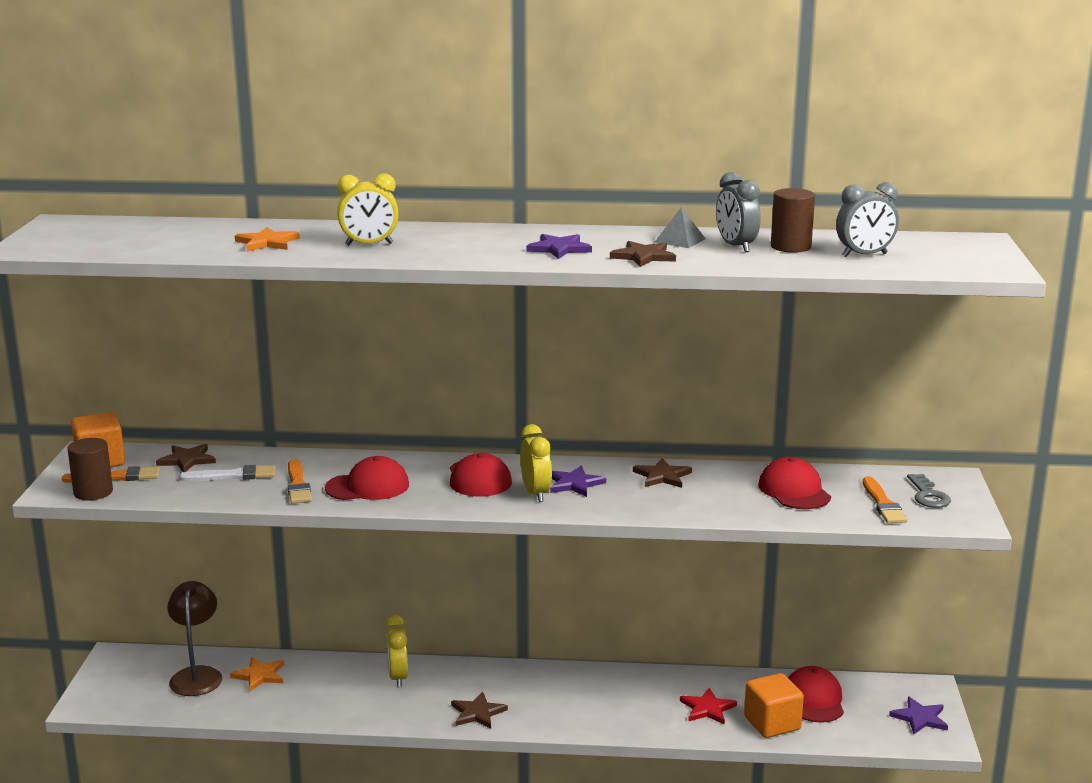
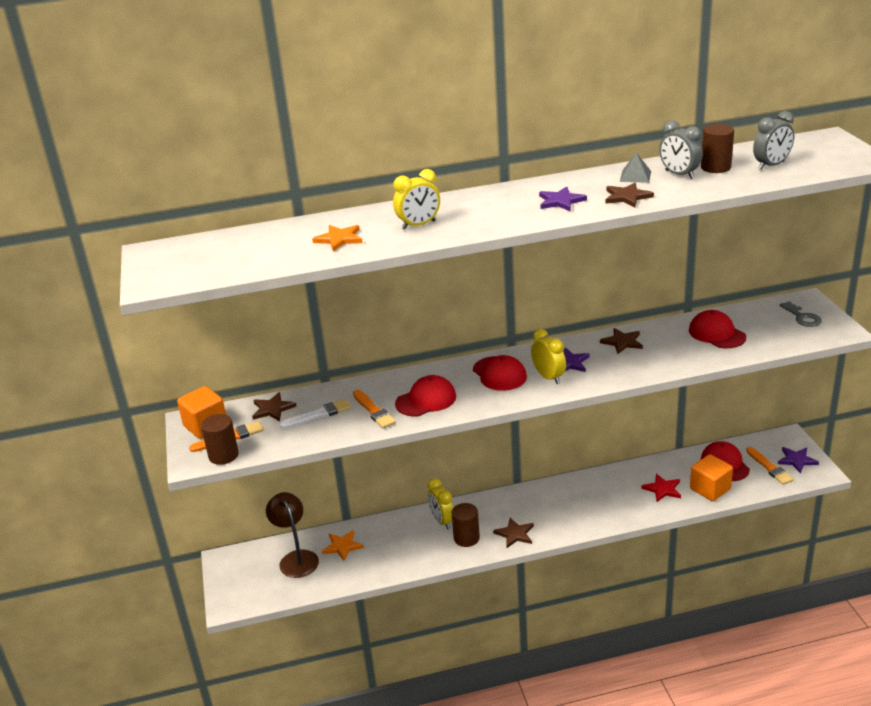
camera: 15 degrees left, 10 degrees up
orange brush [863,476,908,523] -> orange brush moved to [746,447,794,485]
none -> brown cylinder [451,503,480,547]

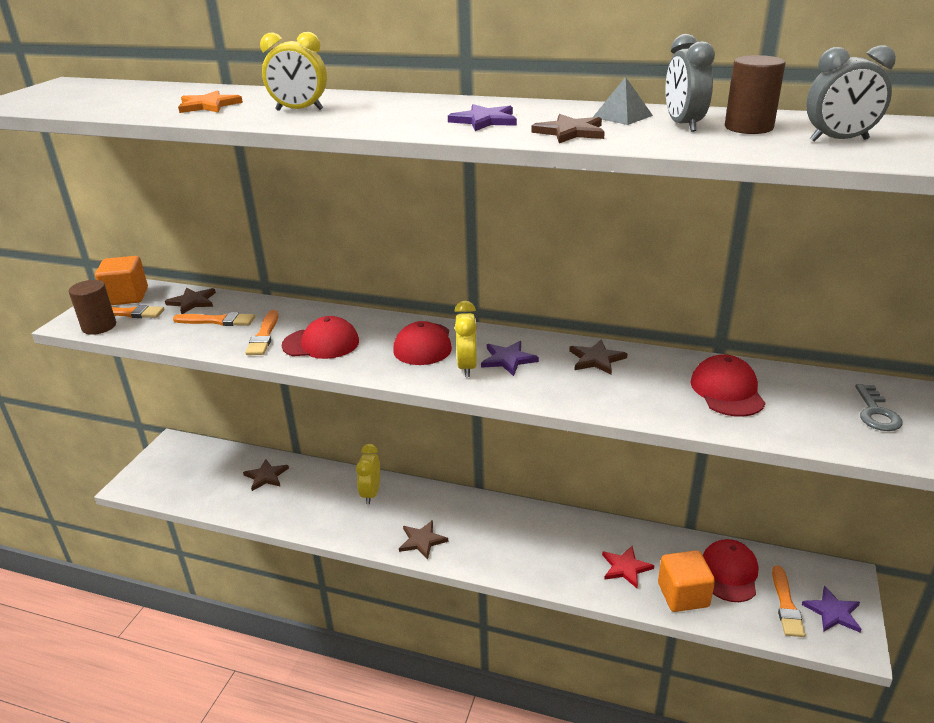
camera: 30 degrees right, 0 degrees up
brown lamp [266,492,319,578] -> none
white brush [280,399,351,429] -> orange brush [173,312,255,326]
orange star [322,530,364,561] -> brown star [243,459,289,491]
brown cylinder [451,503,480,547] -> none

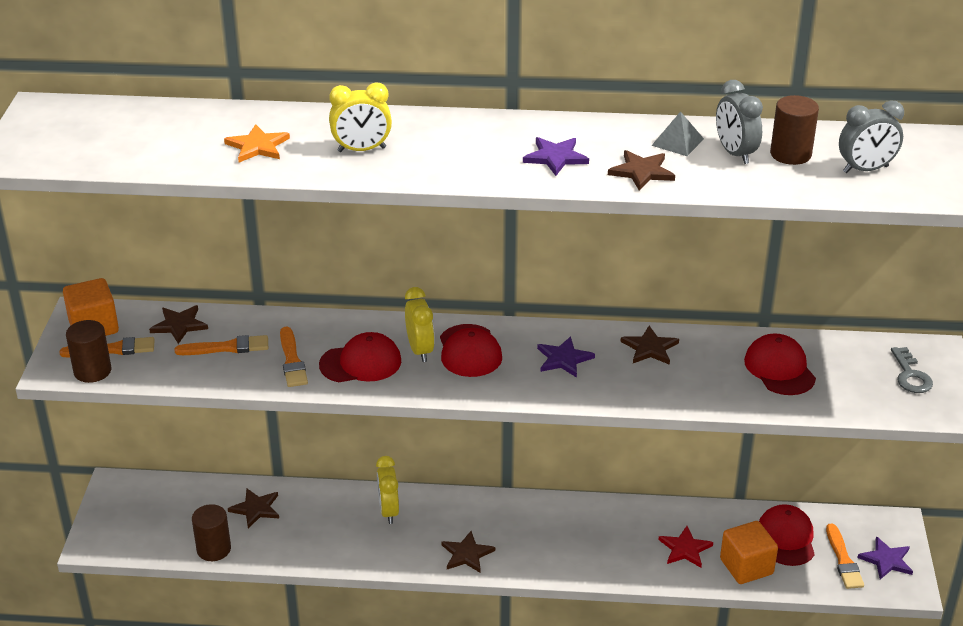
camera: 15 degrees left, 5 degrees up
yellow clock [454,301,477,377] -> yellow clock moved to [405,287,435,362]
none -> brown cylinder [192,504,231,561]

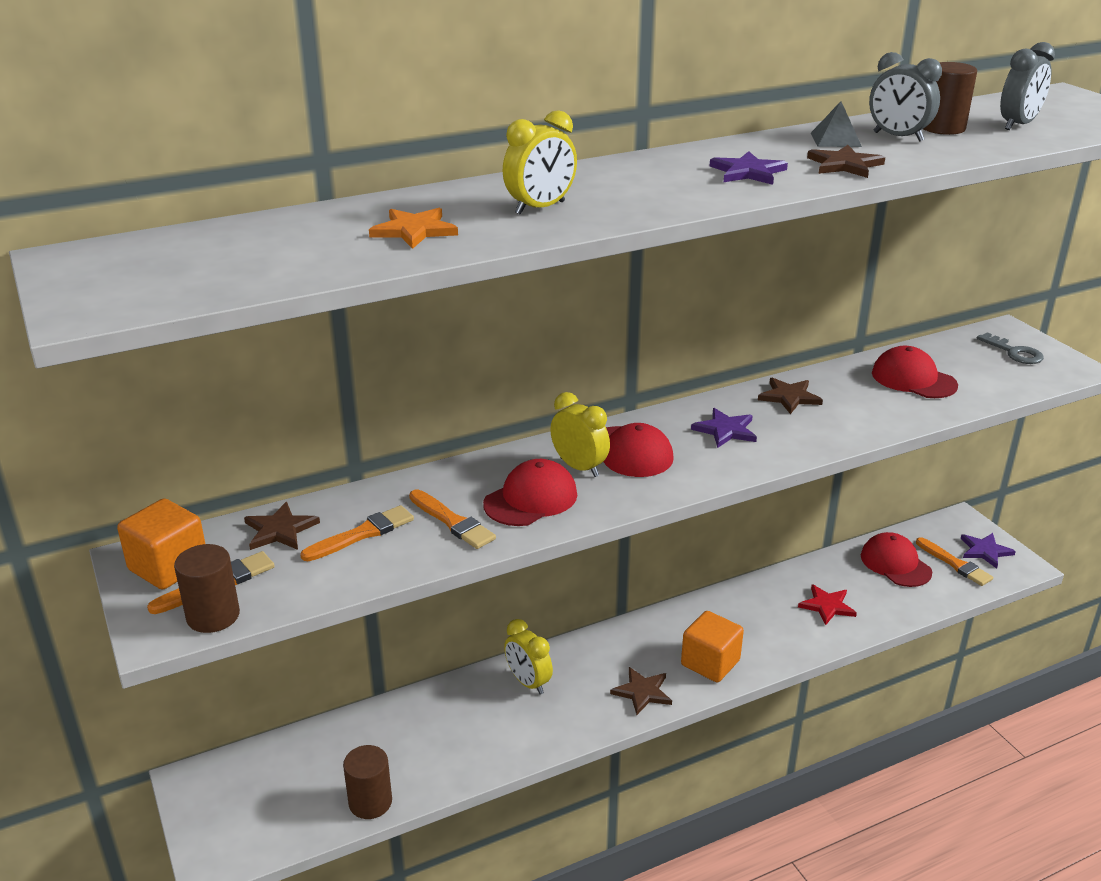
camera: 30 degrees left, 5 degrees down
brown star [228,489,279,528] -> none
orange cube [720,521,778,584] -> orange cube moved to [681,611,744,682]

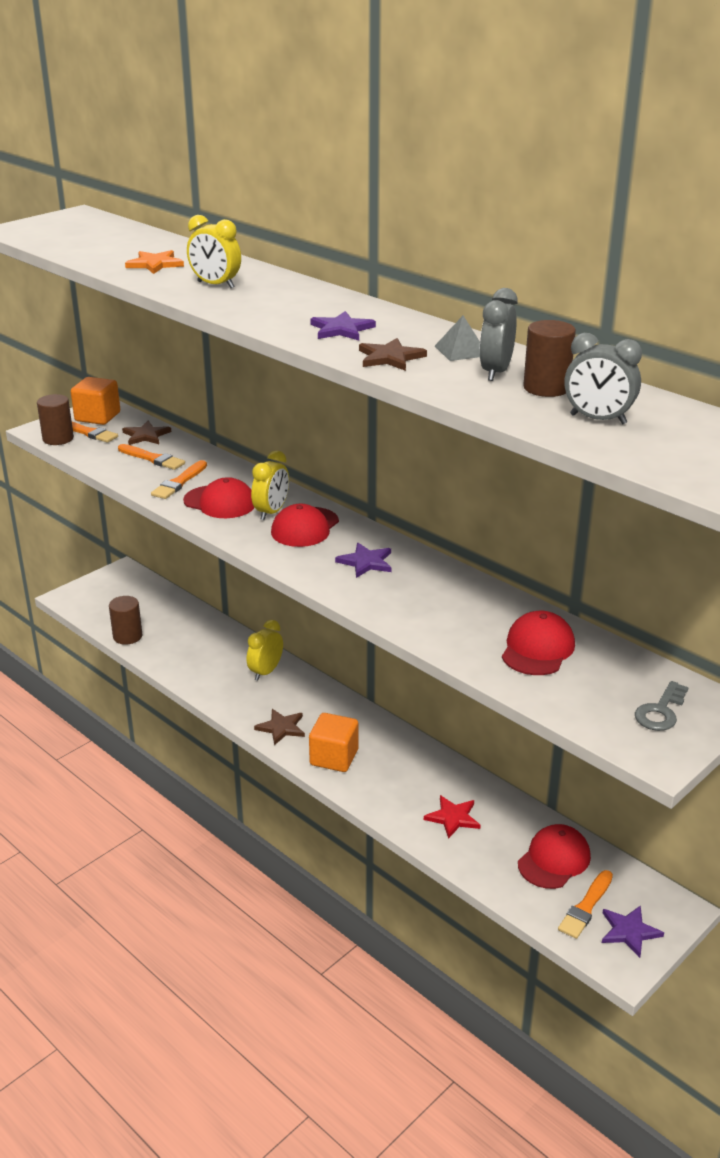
camera: 70 degrees right, 0 degrees up
brown star [758,378,823,414] -> none

